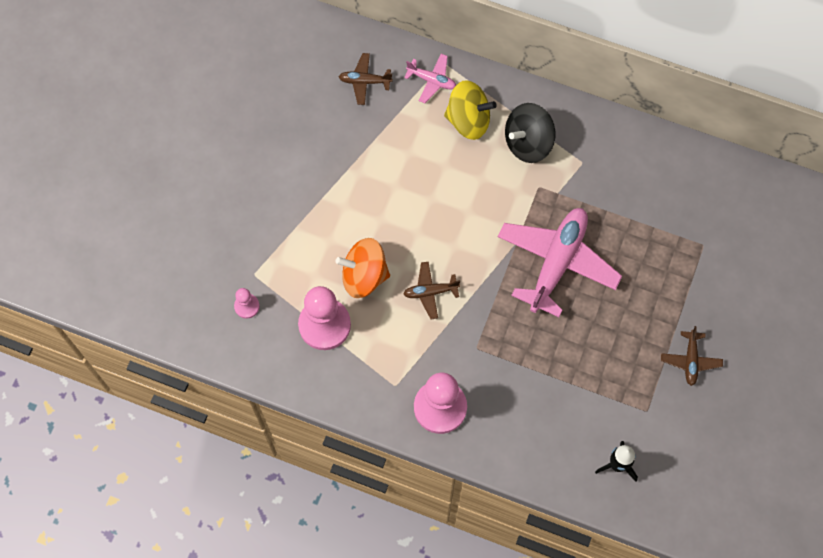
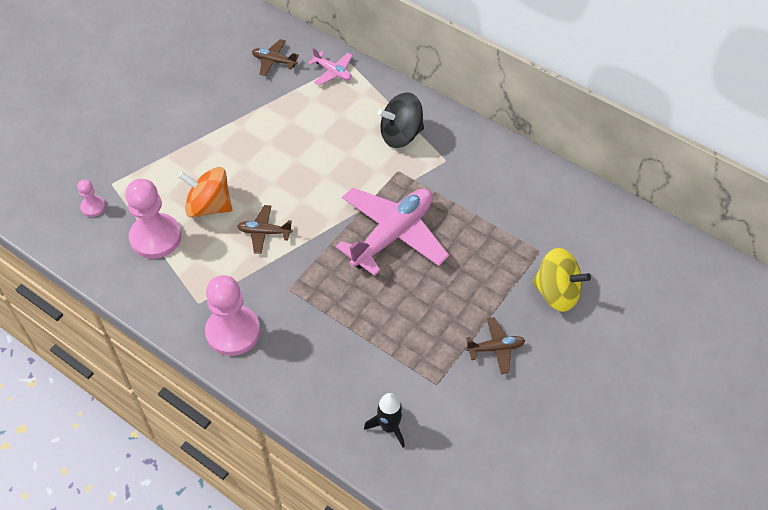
camera: 15 degrees right, 15 degrees down
yellow spinning top [444,80,497,140] -> yellow spinning top moved to [532,248,591,312]
brown plane [661,326,723,386] -> brown plane turned 120 degrees counterclockwise [466,317,525,374]

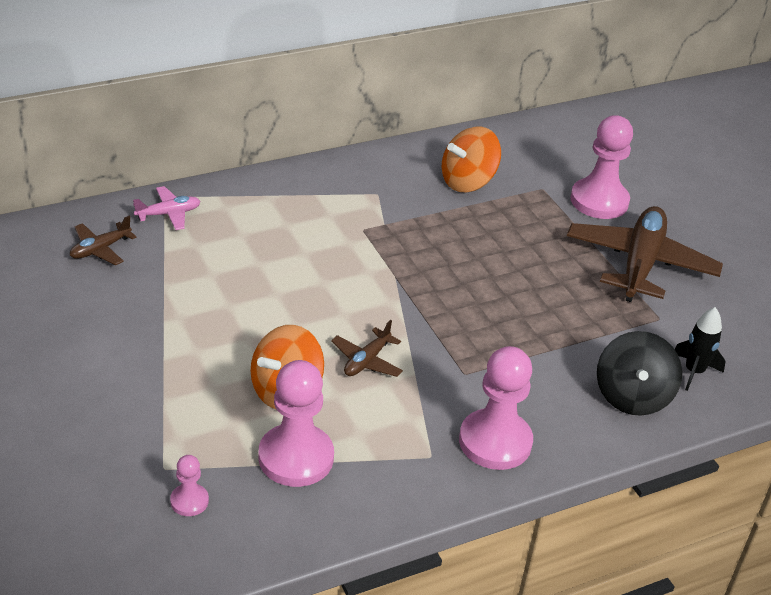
camera: 65 degrees left, 15 degrees down
pink plane [336,188,449,276] -> none
black spinning top [377,92,424,148] -> black spinning top moved to [597,331,682,416]
brown plane [466,317,525,374] -> brown plane [567,206,723,302], size x2.14
yellow spinning top [532,248,591,312] -> pink pawn [570,115,633,219]
none -> orange spinning top [442,127,501,192]

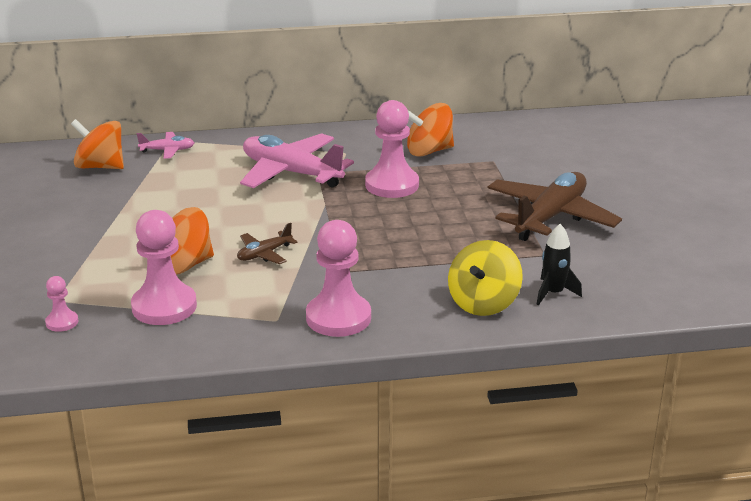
camera: 20 degrees right, 10 degrees down
brown plane [70,216,137,265] -> orange spinning top [71,119,124,169]
pink pawn [570,115,633,219] -> pink pawn moved to [365,100,419,198]
black spinning top [597,331,682,416] -> yellow spinning top [448,240,523,316]
none -> pink plane [240,133,354,188]

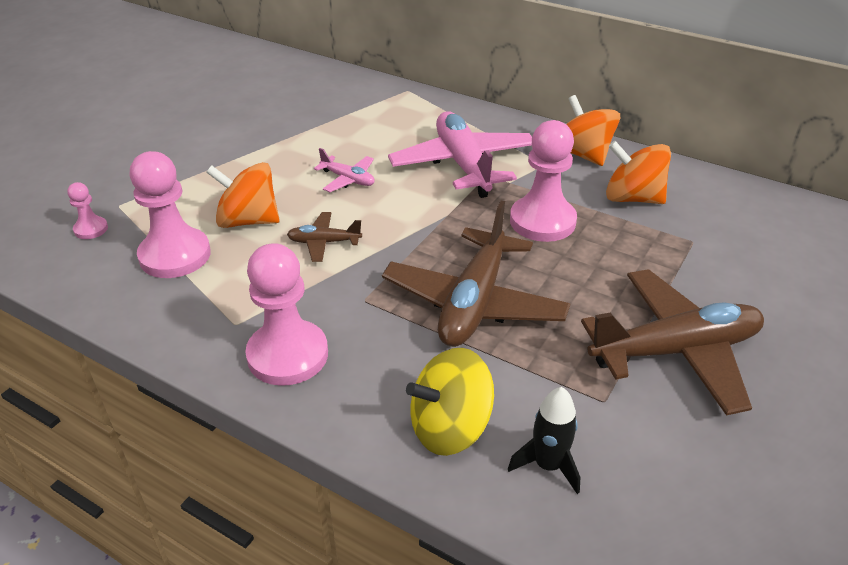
camera: 40 degrees right, 10 degrees up
orange spinning top [71,119,124,169] -> orange spinning top moved to [566,95,620,166]
pink plane [137,132,194,159] -> pink plane moved to [314,148,375,192]
none -> brown plane [382,201,571,347]

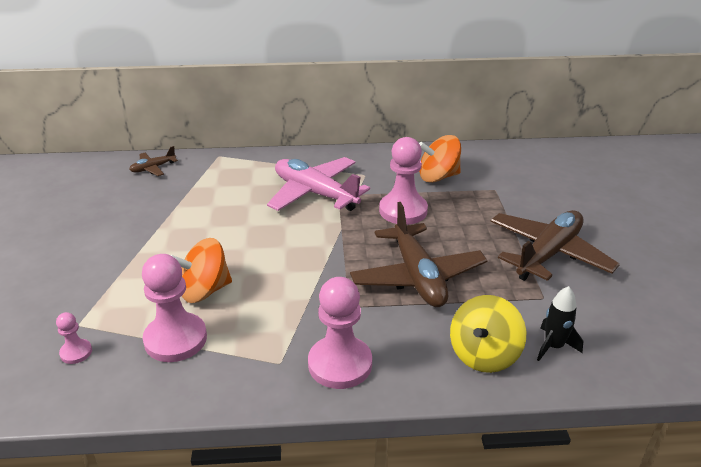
camera: 35 degrees left, 5 degrees down
brown plane [287,212,362,262] -> brown plane moved to [129,146,178,176]
pink plane [314,148,375,192] -> none
orange spinning top [566,95,620,166] -> none

